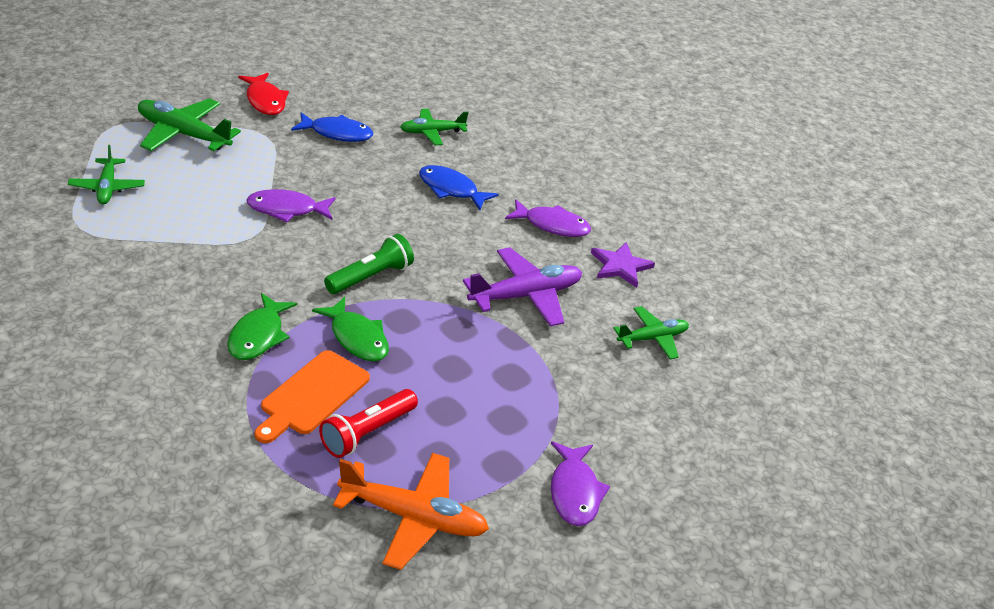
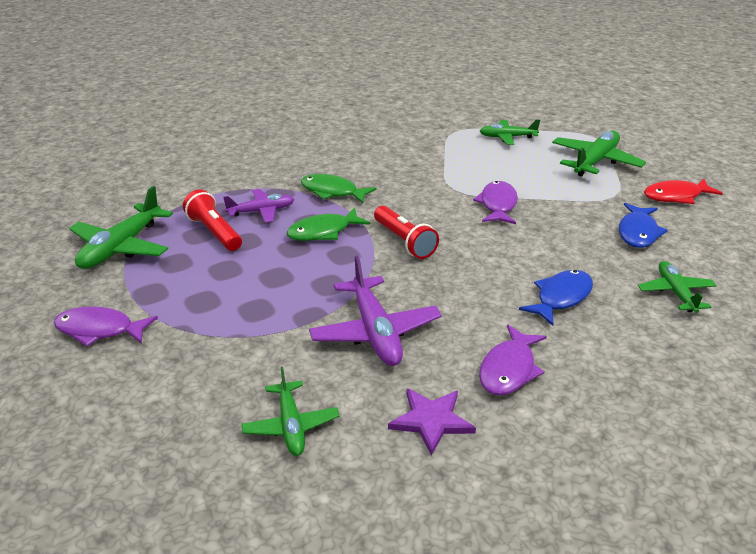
camera: 105 degrees right, 5 degrees down
orange cutting board [255,350,370,443] -> purple plane [223,189,295,223]
green flashlight [324,234,414,294] -> red flashlight [374,206,439,259]
orange plane [333,453,489,570] -> green plane [69,186,173,269]

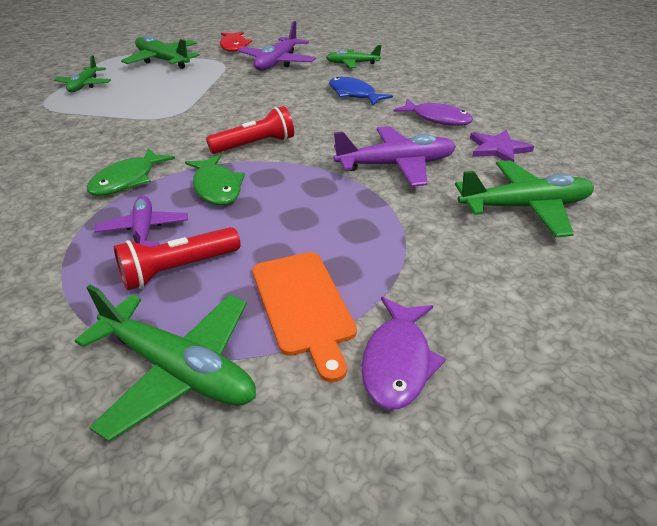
camera: 85 degrees left, 5 degrees up
green plane [241,367,340,456] -> green plane [455,160,594,237], size x1.59
purple fish [473,181,518,224] -> none
blue fish [619,203,668,248] -> purple plane [238,21,316,71]
none -> orange cutting board [253,252,357,383]

